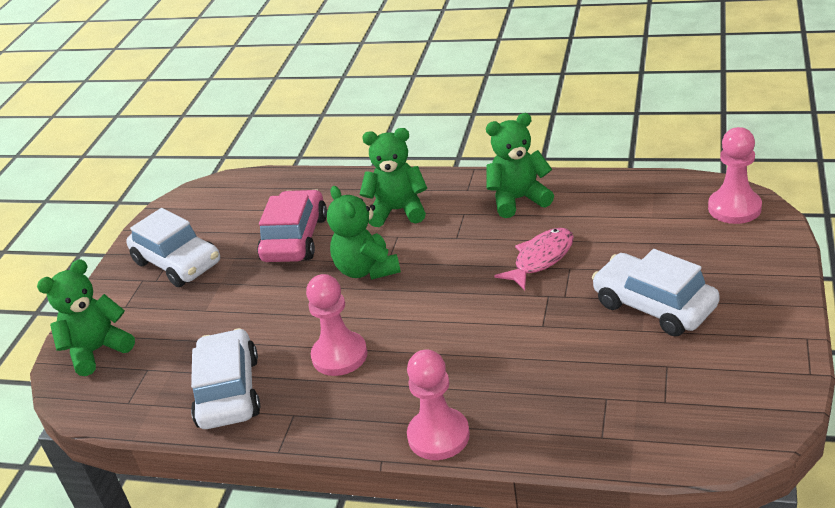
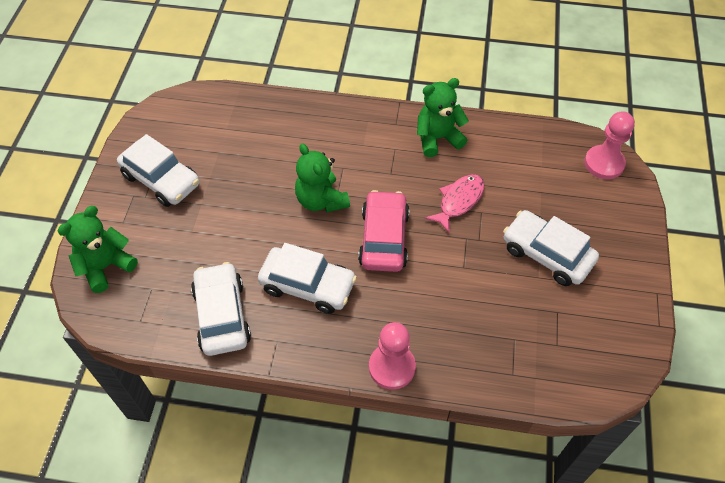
camera: 10 degrees left, 20 degrees up
pink car [257,189,327,262] -> pink car moved to [358,190,410,272]
pink pawn [306,274,368,376] -> white car [258,243,357,314]
green teddy bear [360,128,427,227] -> none

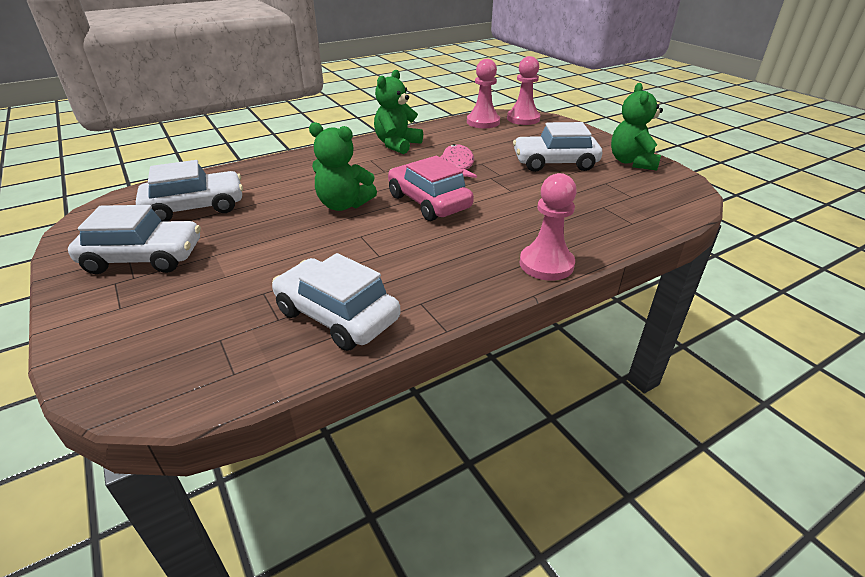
camera: 40 degrees left, 20 degrees down
green teddy bear [57,206,138,293] -> green teddy bear moved to [611,83,663,170]
white car [258,243,357,314] -> white car moved to [136,160,243,222]
none -> pink pawn [467,59,500,128]

